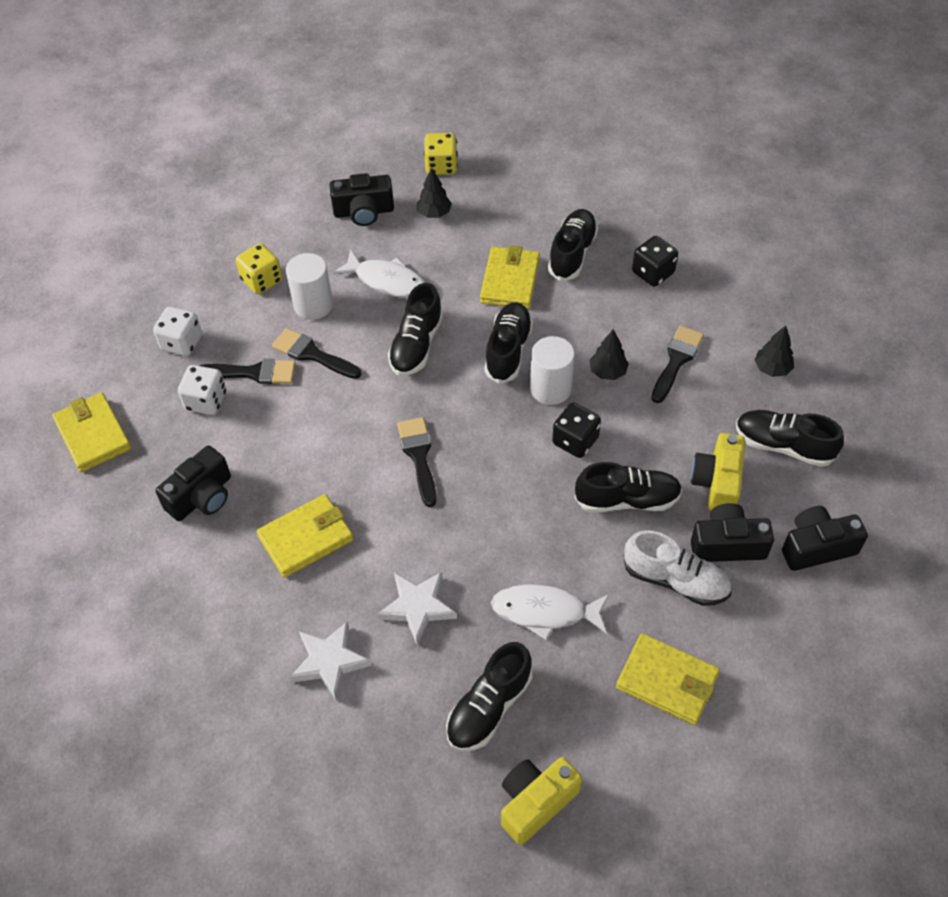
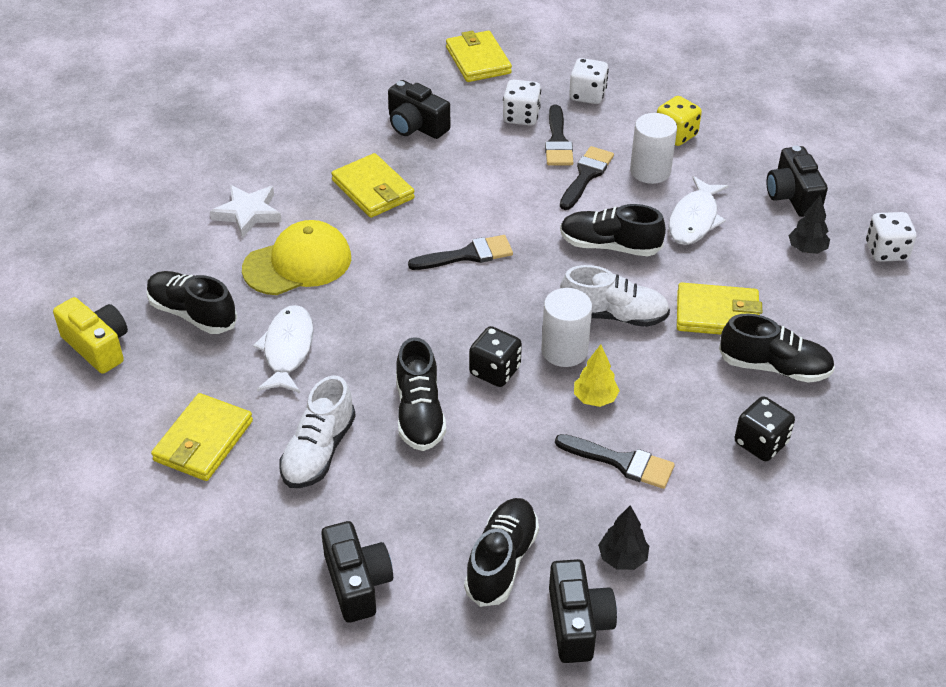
camera: 85 degrees right, 10 degrees down
yellow wallet [52,392,131,472] -> yellow wallet turned 75 degrees counterclockwise [446,31,512,82]
white star [377,572,457,645] -> yellow cap [242,220,351,295]
yellow dice [424,133,458,175] -> white dice [866,212,916,262]
black shoe [484,302,533,383] -> white shoe [560,265,670,327]
black tree [590,329,629,380] -> yellow tree [574,344,620,407]
yellow camera [691,433,745,510] -> none
black camera [691,503,774,562] -> black camera moved to [549,559,617,663]

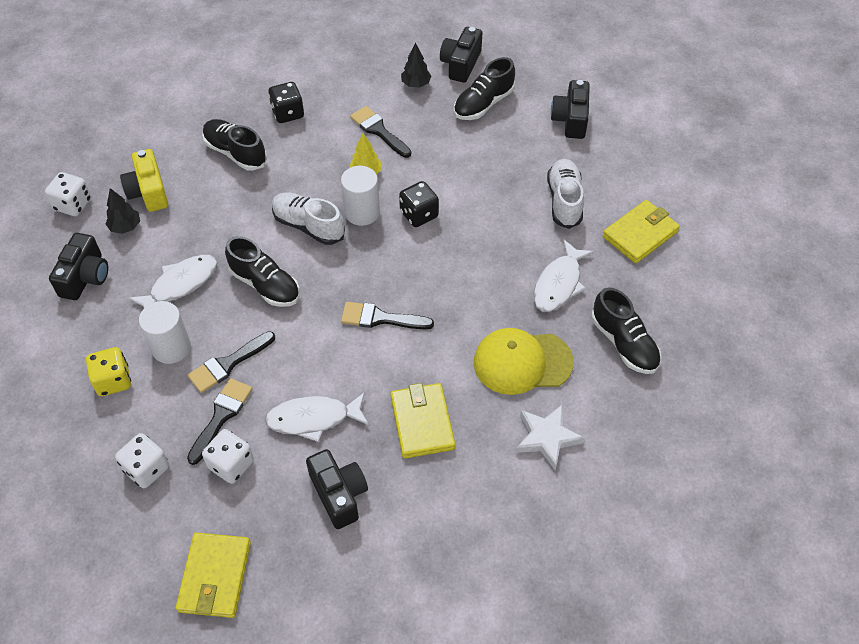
camera: 155 degrees left, 10 degrees up
yellow camera [53,297,128,374] -> yellow camera moved to [120,149,168,212]
white shoe [279,375,356,488] -> white shoe turned 45 degrees counterclockwise [547,159,584,229]
black shoe [396,337,446,451] -> none
yellow wallet [677,282,762,335] -> none
none -> white fish [265,392,369,442]

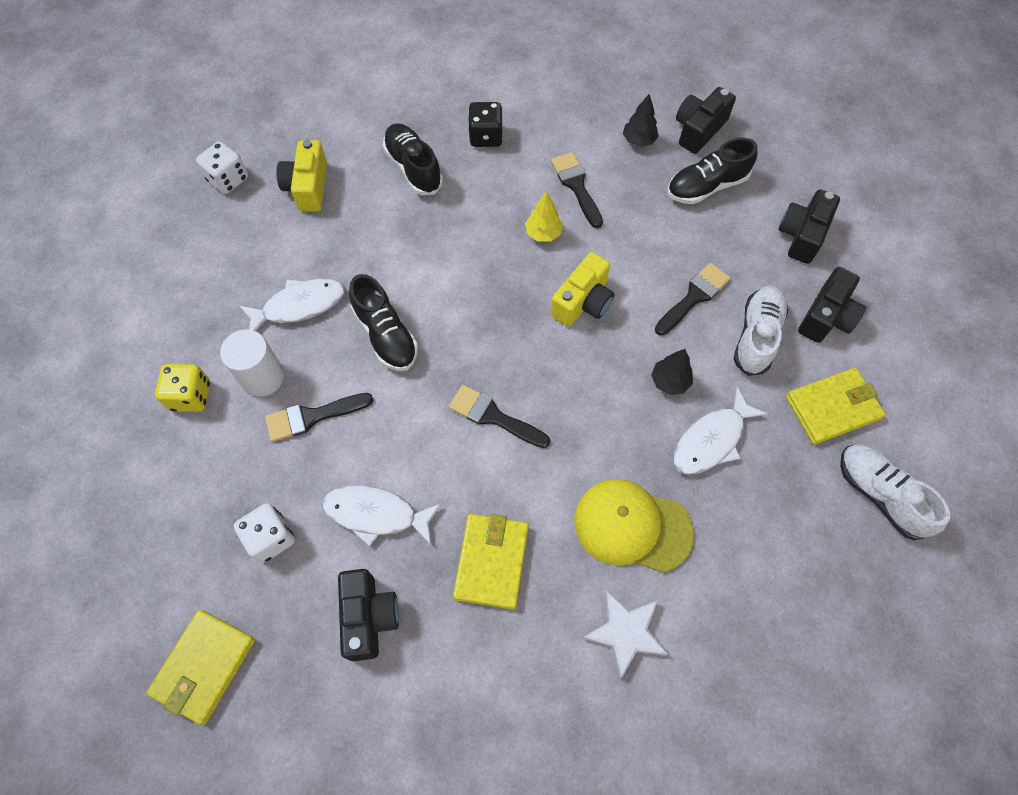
camera: 20 degrees right, 10 degrees up
black camera [49,233,108,300] -> black camera moved to [798,267,867,343]
black tree [106,188,140,234] -> black tree moved to [651,349,693,395]
white dice [115,433,169,488] -> none
black brush [187,378,253,465] -> black brush moved to [655,263,731,336]
white shoe [272,192,345,245] -> white shoe moved to [840,445,950,540]
white cylinder [341,166,380,226] -> none
black dice [399,181,439,227] -> yellow camera [551,252,615,327]
black shoe [591,287,661,374] -> none

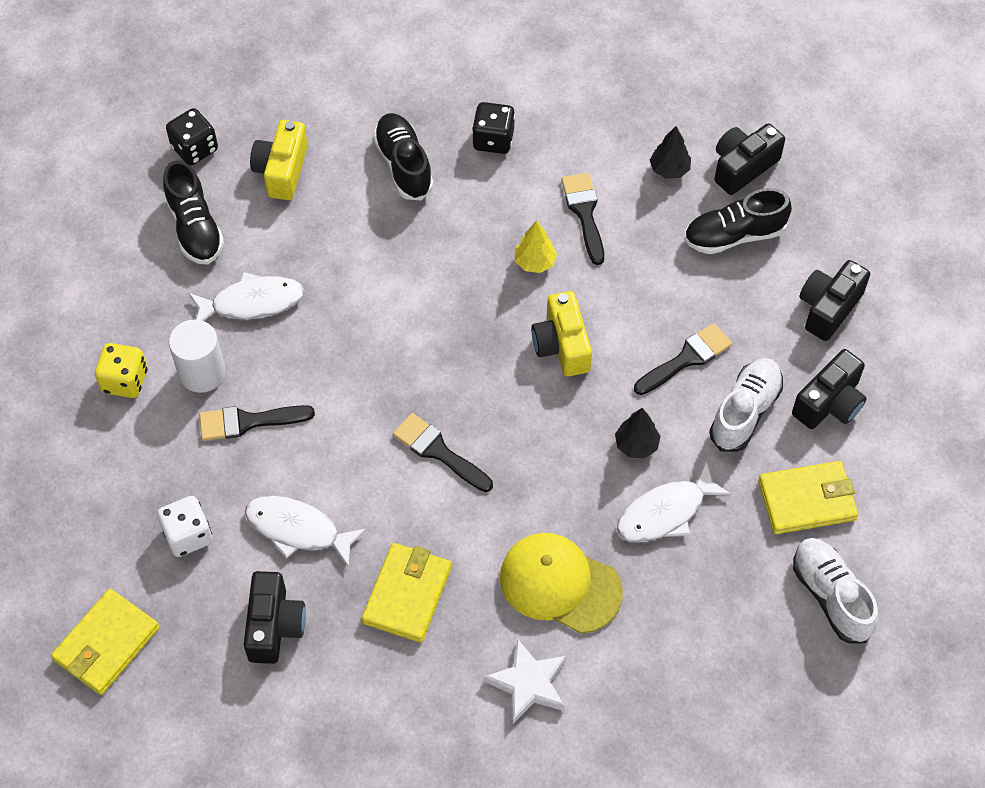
camera: 10 degrees right, 5 degrees down
white dice [196,141,248,194] -> black dice [166,108,218,165]
black shoe [349,274,418,371] -> black shoe moved to [163,160,224,265]
yellow camera [551,252,615,327] -> yellow camera turned 120 degrees clockwise [531,291,592,377]

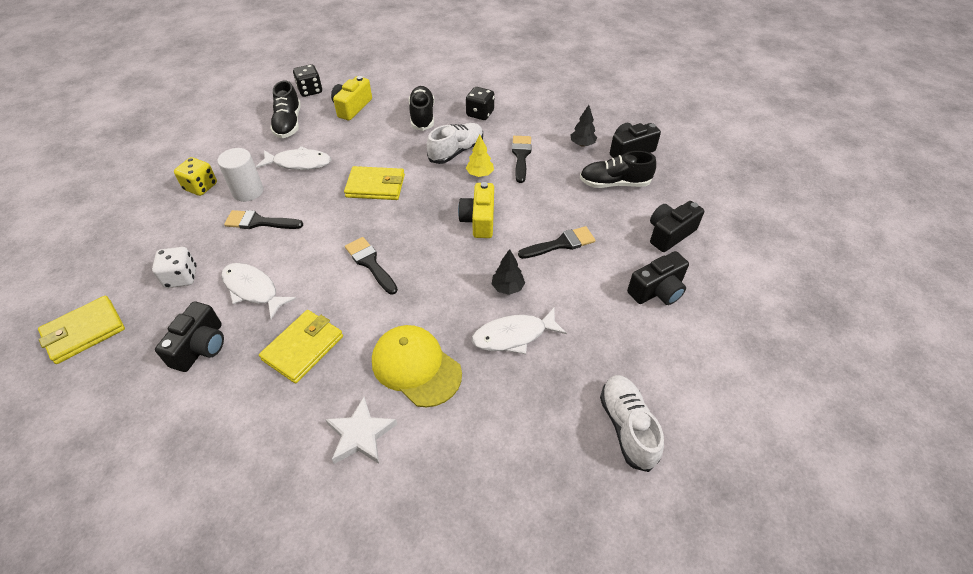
camera: 15 degrees right, 10 degrees down
white shoe [709,358,783,452] -> white shoe moved to [427,123,483,164]
yellow wallet [758,461,858,534] -> yellow wallet moved to [344,166,405,200]

